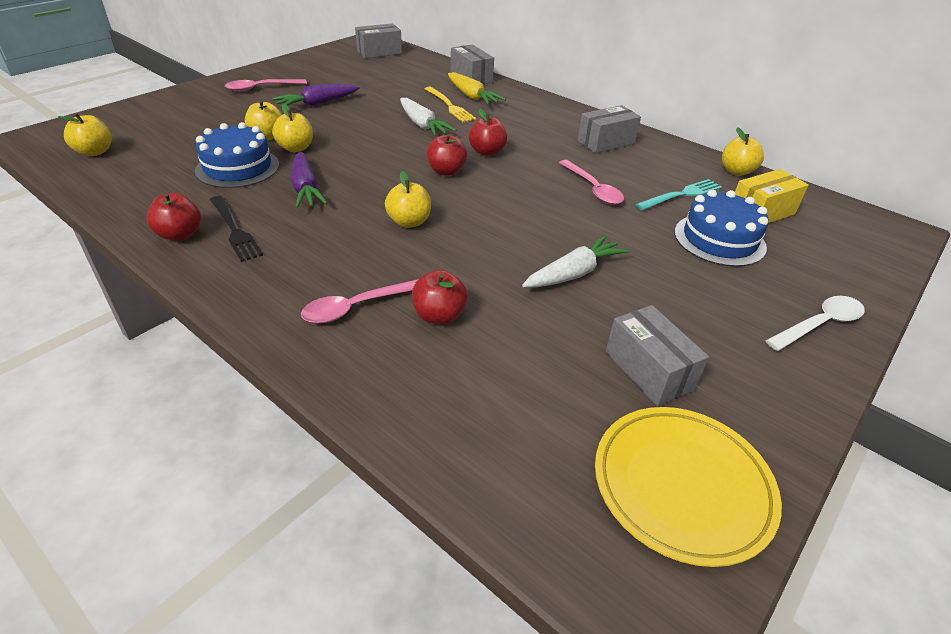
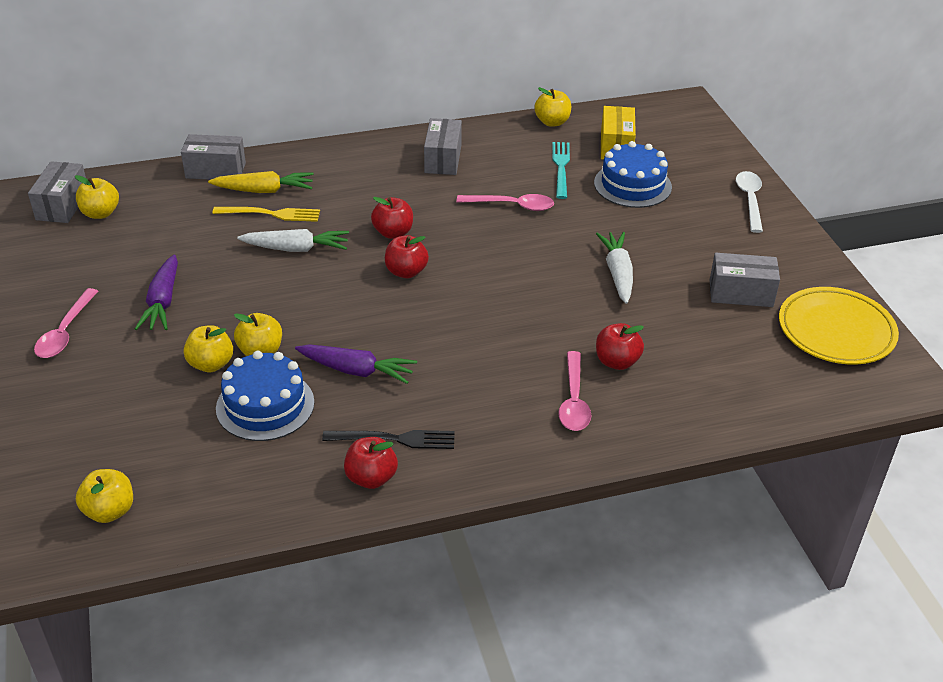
camera: 55 degrees left, 0 degrees up
yellow apple [385,171,431,228] -> yellow apple moved to [75,175,119,219]

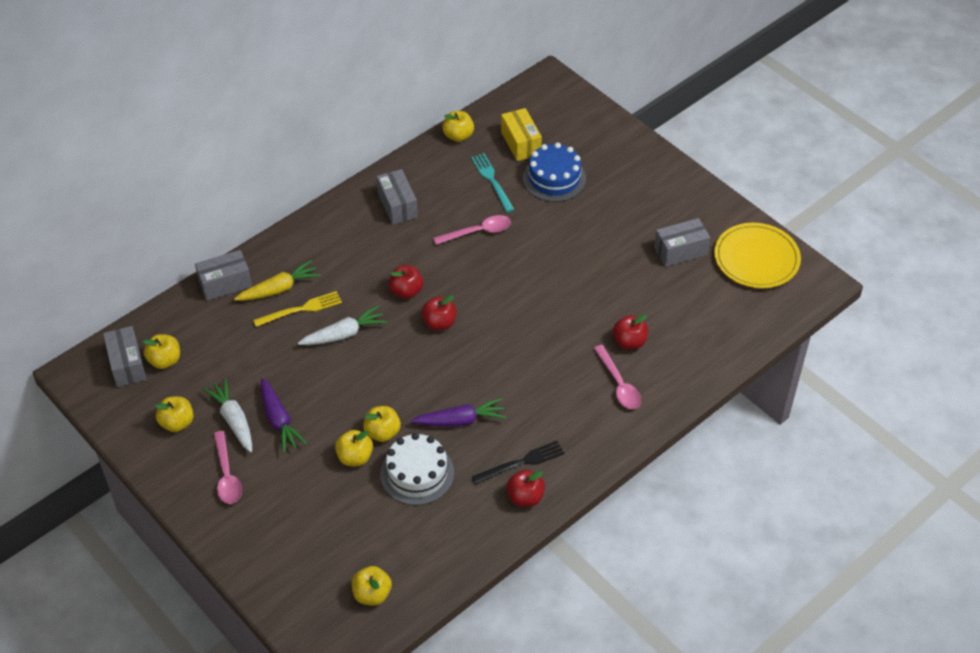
camera: 25 degrees left, 10 degrees up
blue cake [216,351,314,441] -> white cake [380,433,454,506]
white carrot [596,232,633,304] -> white carrot moved to [203,378,252,453]
white spoon [736,171,763,233] -> none
none -> yellow apple [155,396,194,432]

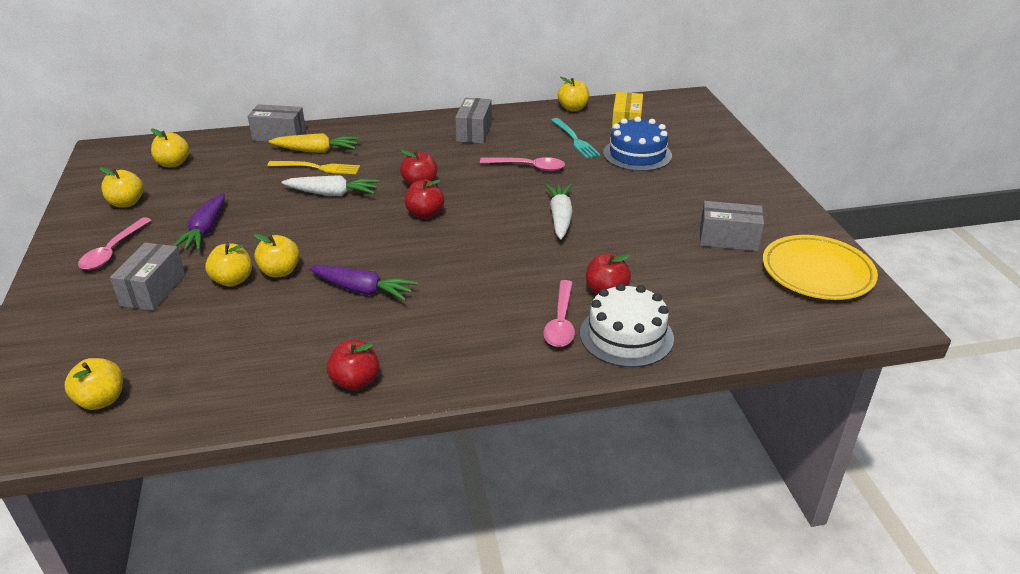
camera: 30 degrees right, 15 degrees down
grey box [103,326,146,387] -> grey box moved to [110,243,185,311]
white carrot [203,378,252,453] -> white carrot moved to [545,184,573,239]
white cake [380,433,454,506] -> white cake moved to [580,283,674,368]
turquoise fork [471,153,514,212] -> turquoise fork turned 150 degrees clockwise [551,118,601,158]
black fork [472,441,564,484] -> none

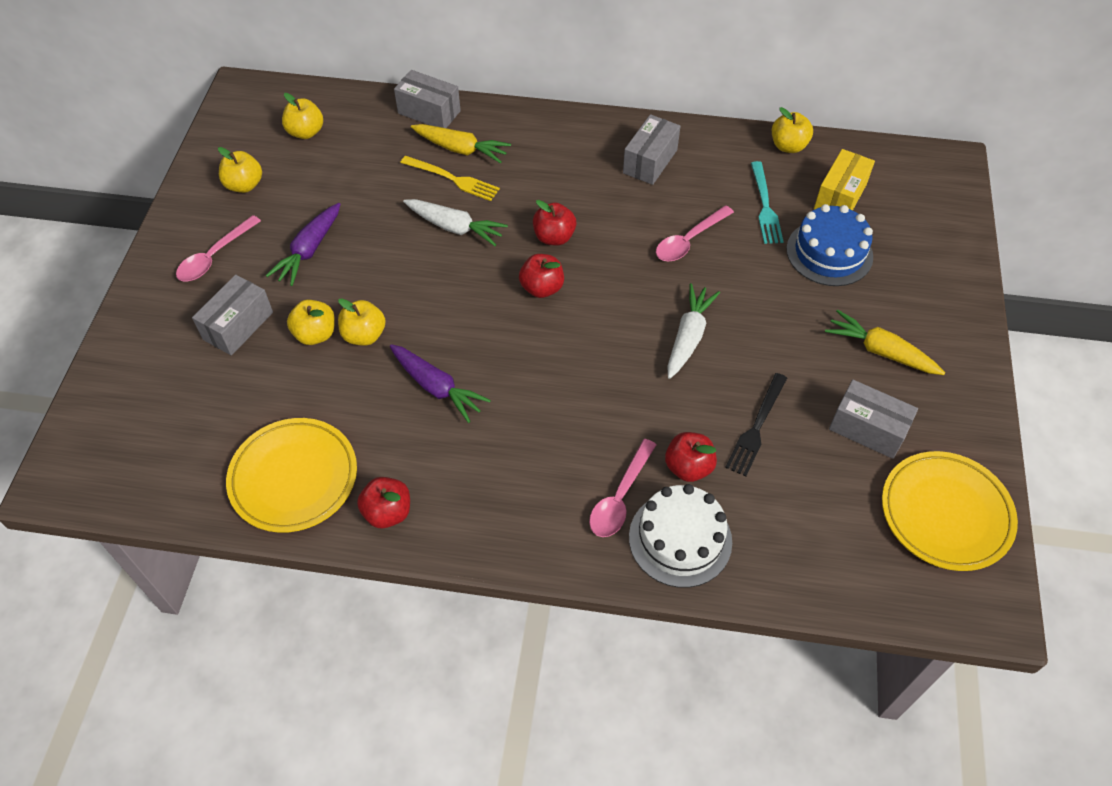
camera: 20 degrees right, 20 degrees up
yellow apple [65,358,123,410] -> none
pink spoon [480,157,565,171] -> pink spoon turned 105 degrees clockwise [656,205,734,261]
none -> yellow plate [226,418,357,533]
none -> black fork [725,373,787,476]
none -> yellow carrot [825,309,945,375]

